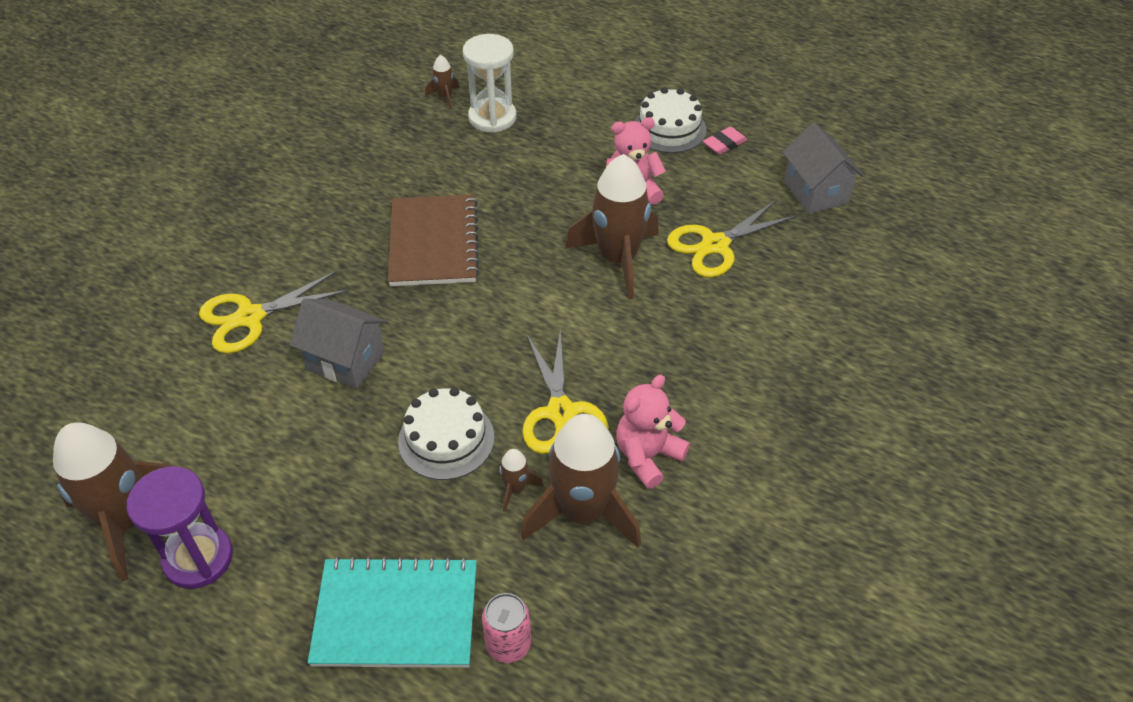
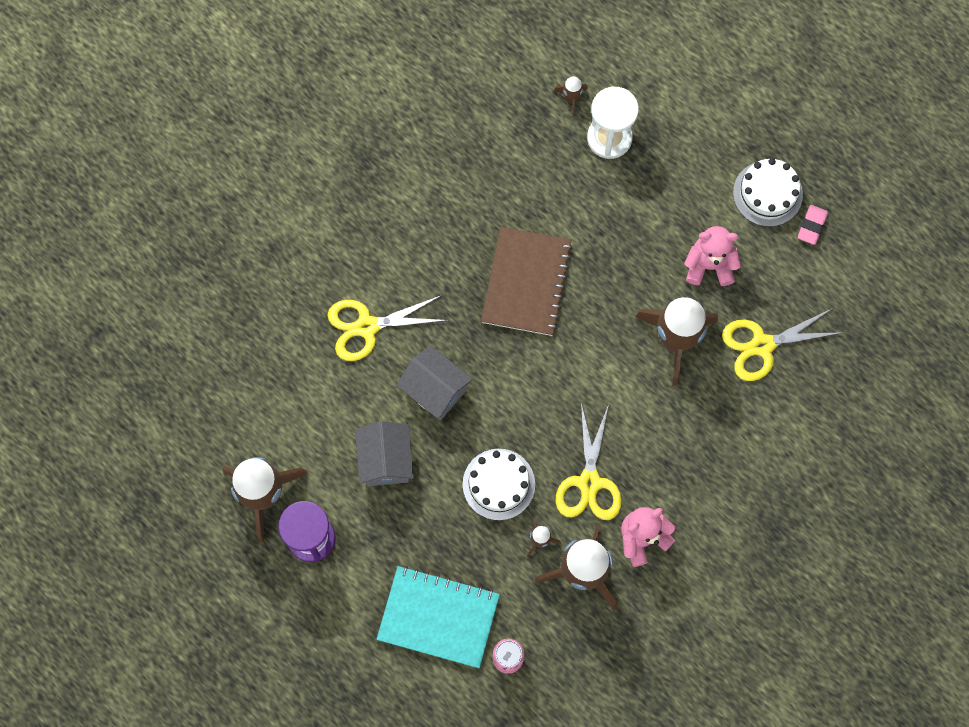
camera: 15 degrees right, 25 degrees up
pink eraser [703,127,747,155] -> pink eraser turned 45 degrees counterclockwise [798,205,828,245]
grey house [782,123,864,214] -> grey house moved to [355,421,414,486]

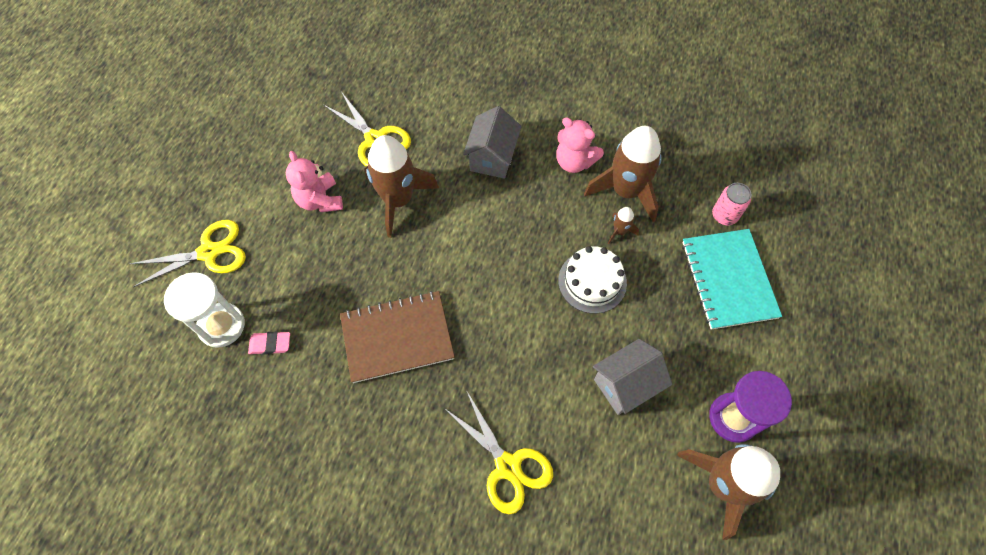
camera: 115 degrees left, 10 degrees down
grey house [397,346,473,420] -> grey house moved to [463,106,522,179]
brown rocket [554,76,588,116] -> none
yellow scissors [555,403,622,520] -> yellow scissors moved to [130,220,246,287]
white cake [733,158,803,227] -> none
pink eraser [798,205,828,245] -> pink eraser moved to [248,332,290,355]

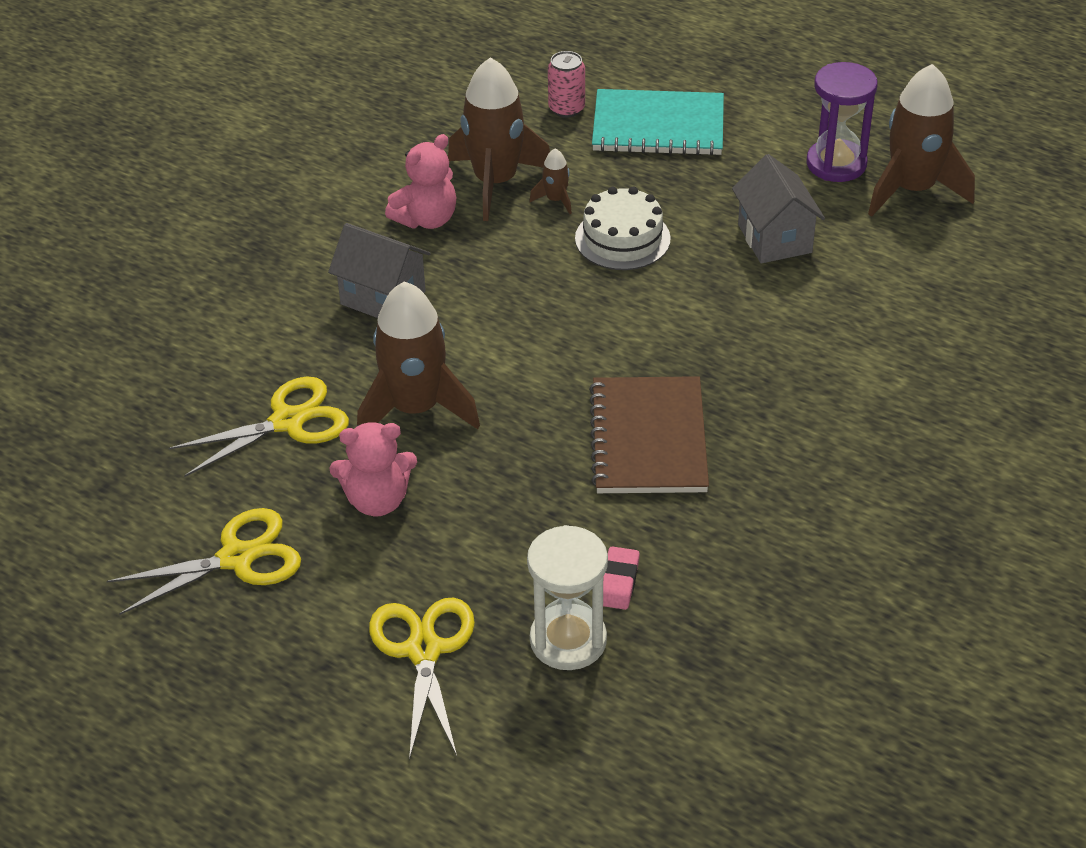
camera: 75 degrees left, 20 degrees down
yellow scissors [444,390,553,514] -> yellow scissors moved to [107,508,301,615]

